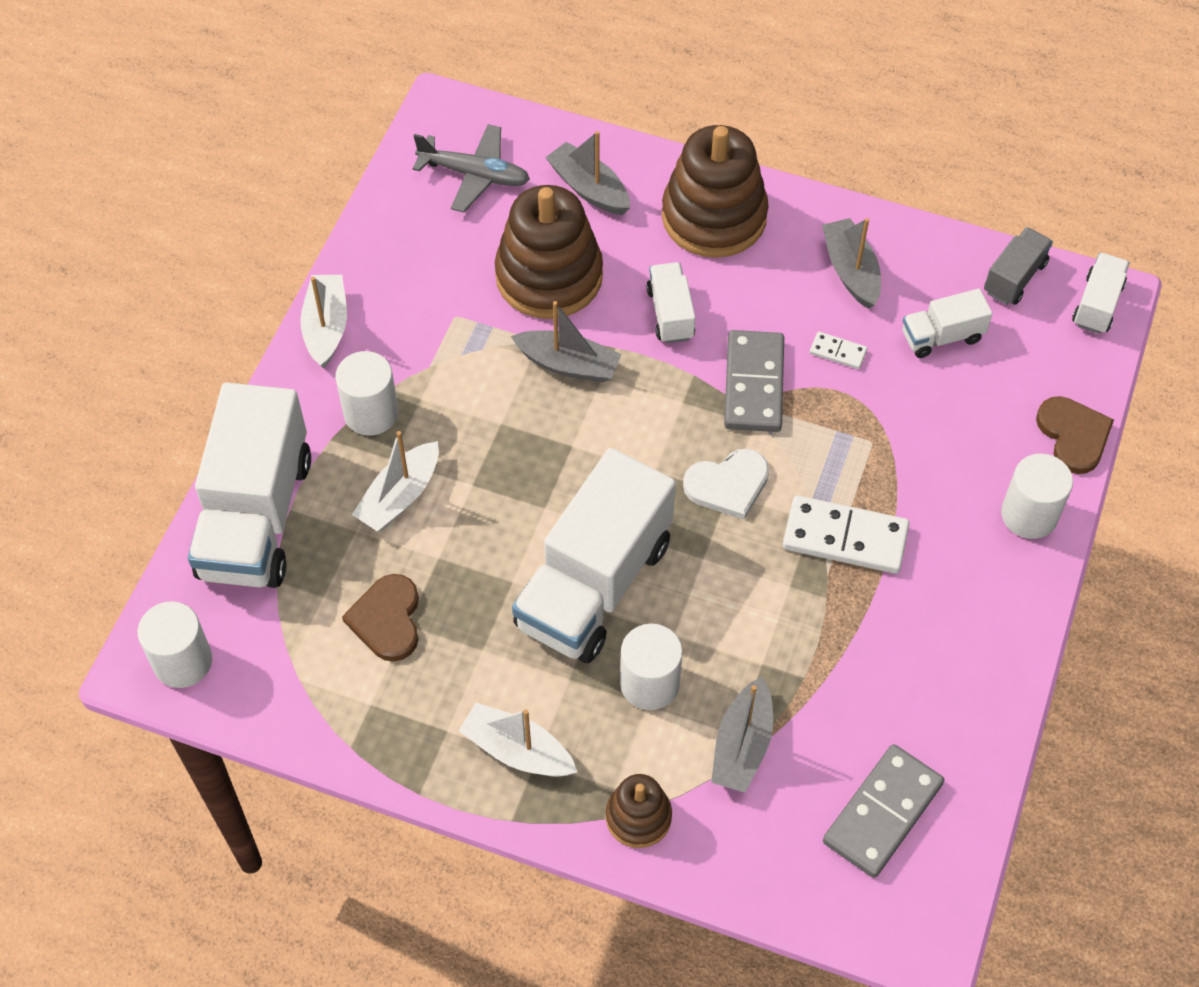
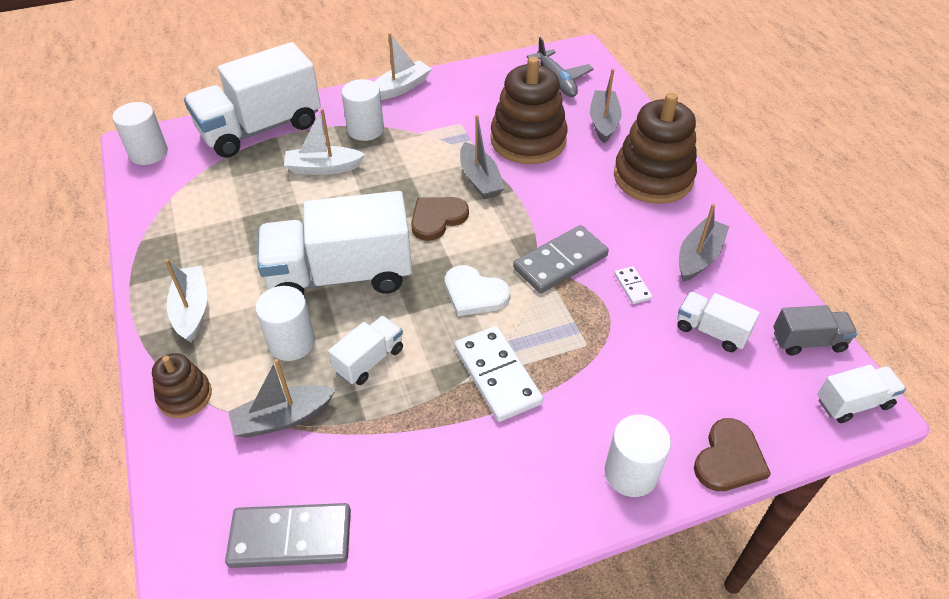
camera: 50 degrees right, 10 degrees down
brown heart [342,574,419,662] -> brown heart moved to [411,197,469,241]
white truck [646,262,695,343] -> white truck moved to [328,316,403,385]

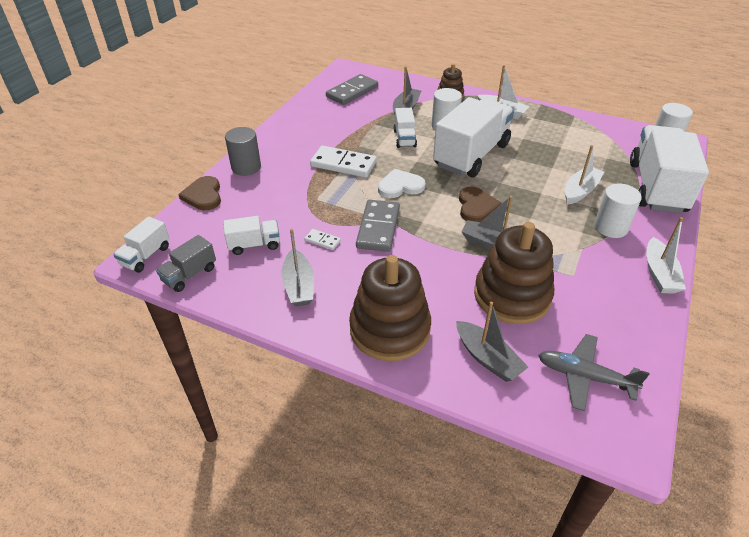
camera: 135 degrees right, 5 degrees down
white cylinder [605,415,671,497] -> grey cylinder [225,127,261,176]

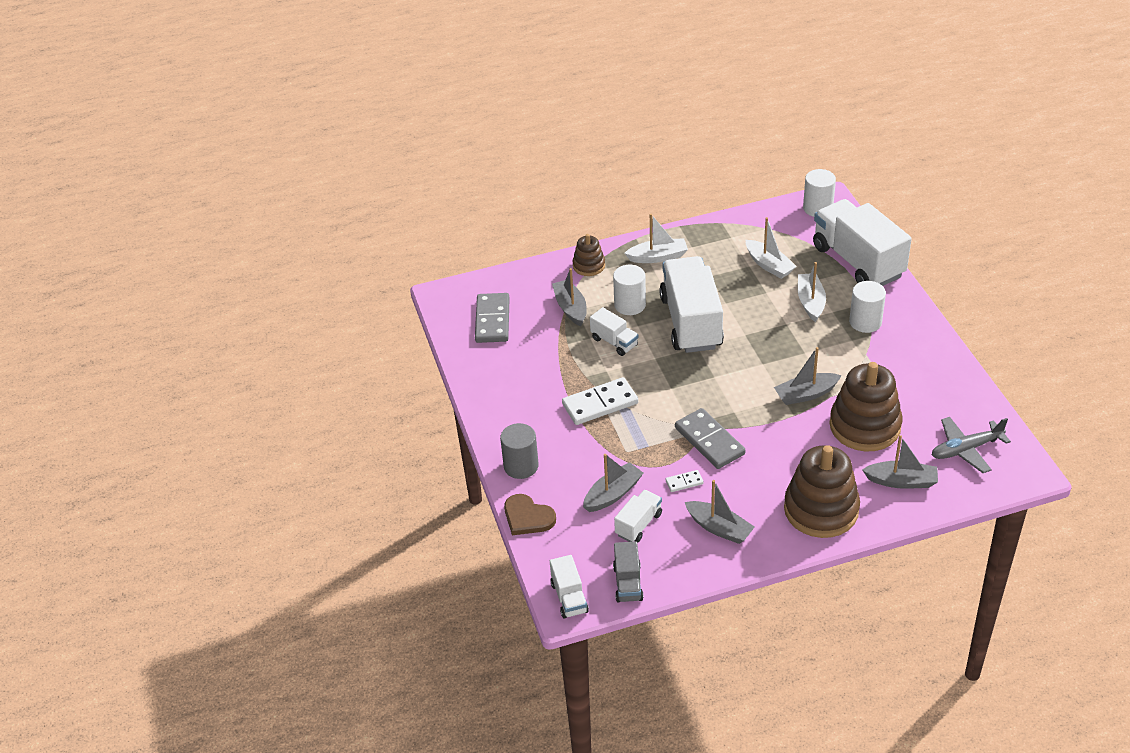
camera: 40 degrees left, 0 degrees up
white heart [378,169,426,198] -> none
brown heart [459,187,501,222] -> none
white boat [647,217,686,294] -> white boat moved to [746,217,797,279]
none -> grey boat [583,454,643,512]

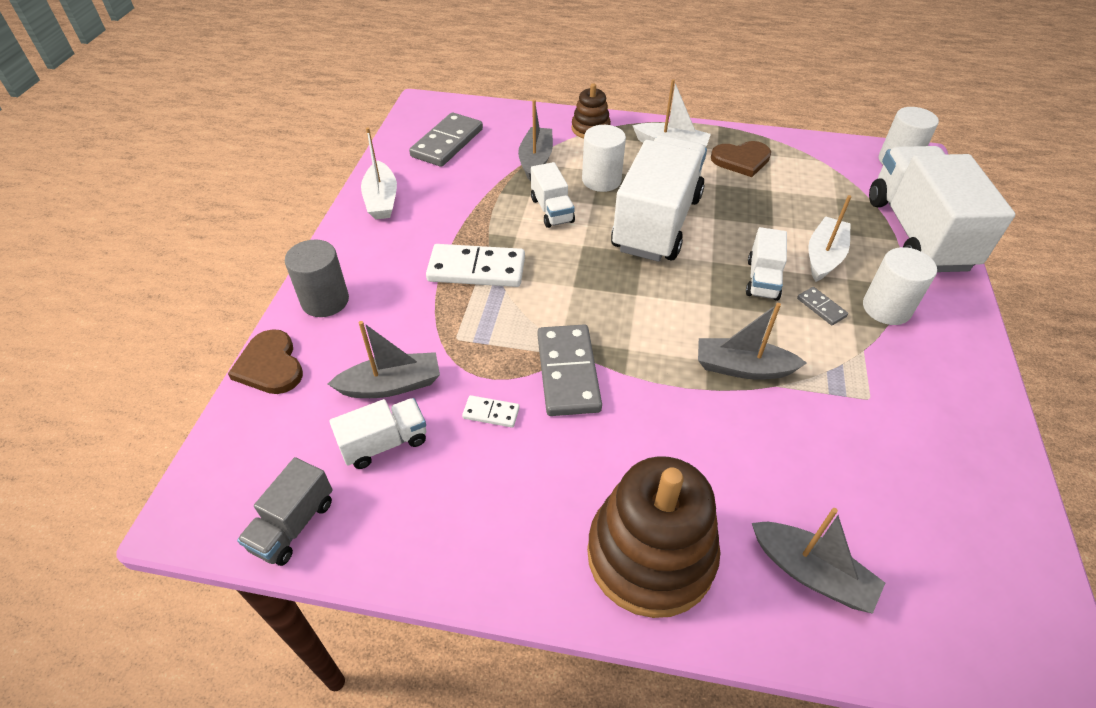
camera: 25 degrees right, 5 degrees up
white truck [550,555,589,619] -> white truck moved to [746,227,787,301]
grey boat [685,480,755,544] -> none
white boat [746,217,797,279] -> white boat moved to [361,127,397,220]
brown stacking toy [830,362,902,452] -> none
grey plane [932,417,1011,473] -> none
none -> brown heart [711,141,771,177]
none -> grey domino [797,287,848,325]

